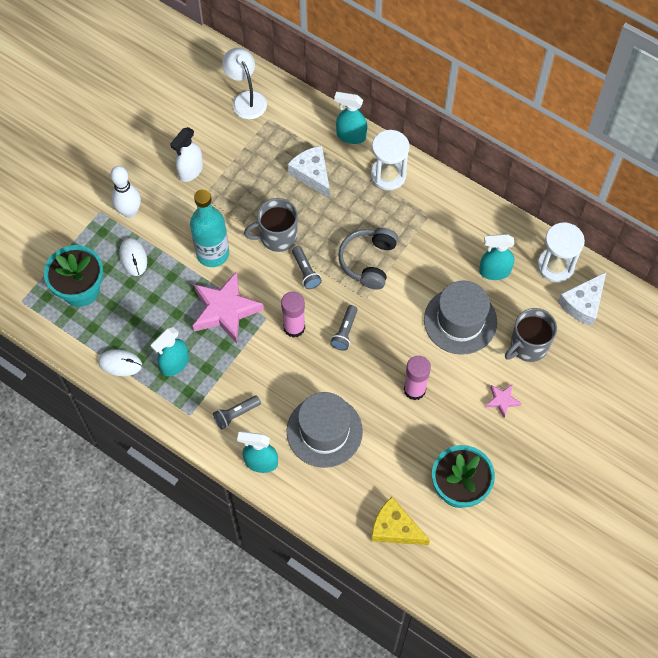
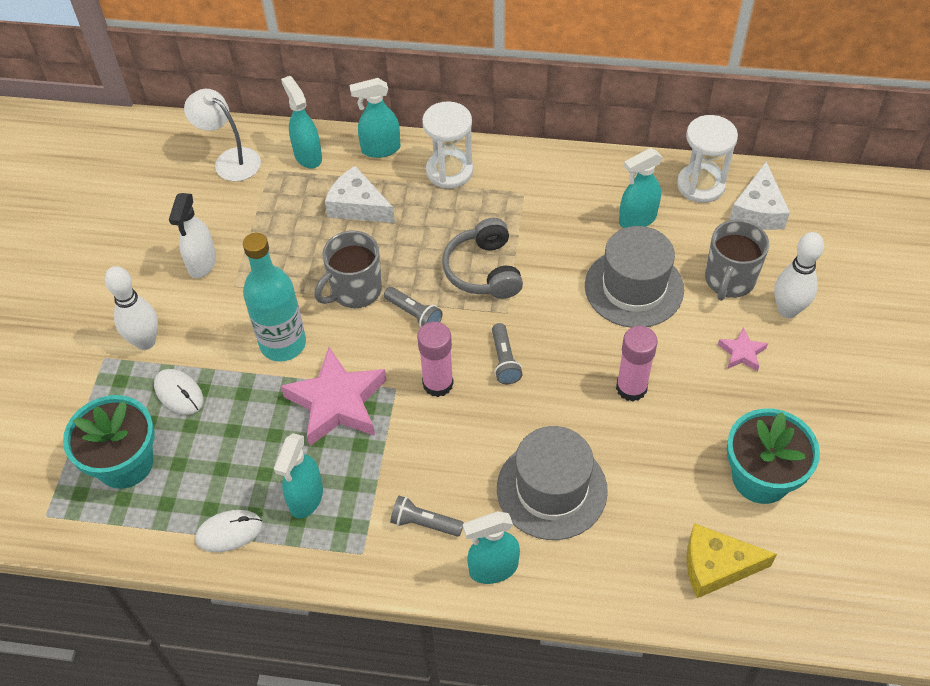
camera: 25 degrees left, 10 degrees down
grey flashlight [213,395,261,430] -> grey flashlight turned 75 degrees clockwise [390,496,464,537]
none -> turquoise spray bottle [281,76,322,168]
none -> white bowling pin [774,232,824,318]

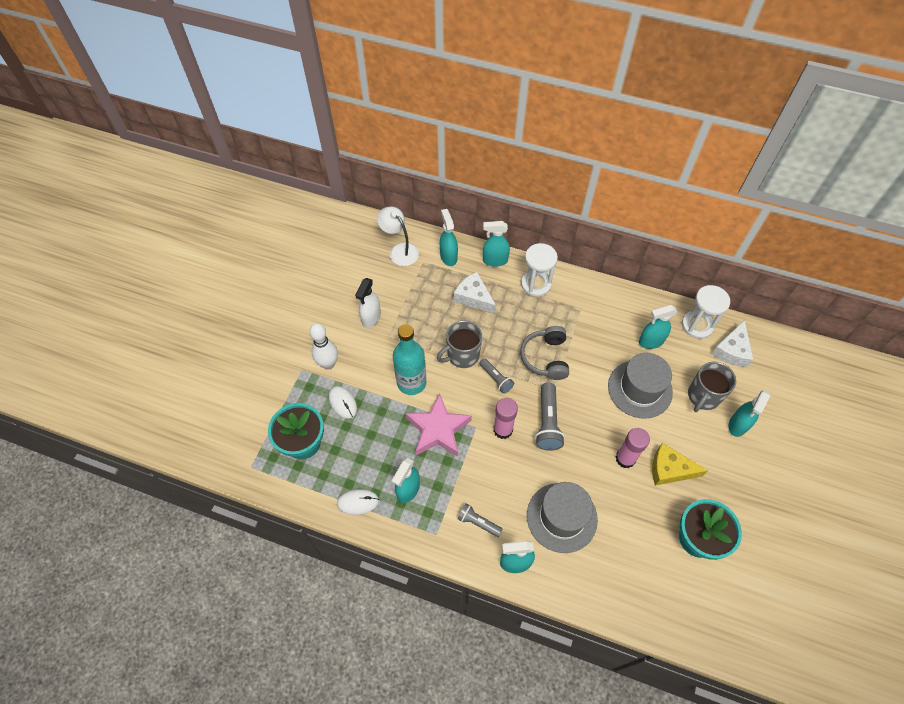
camera: 10 degrees right, 5 degrees up
grey flashlight [492,323,523,384] -> grey flashlight [535,383,565,451], size x1.61
yellow cheese [686,523,777,598] -> yellow cheese moved to [652,443,708,486]
pink star [718,327,768,372] -> none
white bowling pin [774,232,824,318] -> turquoise spray bottle [728,390,770,437]

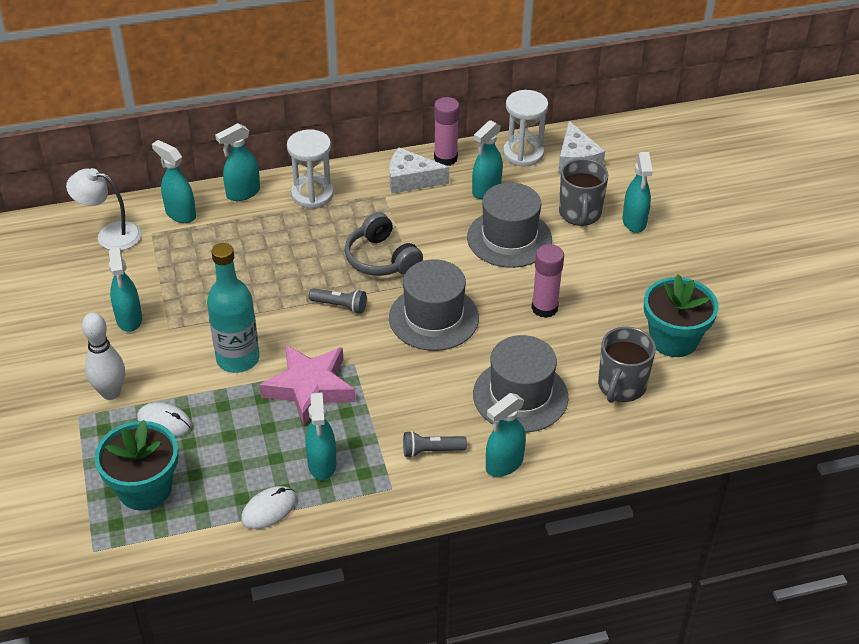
camera: 35 degrees left, 15 degrees down
white spray bottle [355,278,381,328] -> turquoise spray bottle [109,248,142,332]
grey mug [437,320,482,368] -> grey mug moved to [598,327,656,403]
white cheese [454,272,496,314] -> white cheese moved to [390,148,449,193]
pink glue stick [493,398,518,439] -> pink glue stick moved to [434,97,459,166]
grey flashlight [535,383,565,451] -> grey hat [389,259,479,351]
yellow cheese [652,443,708,486] -> none

